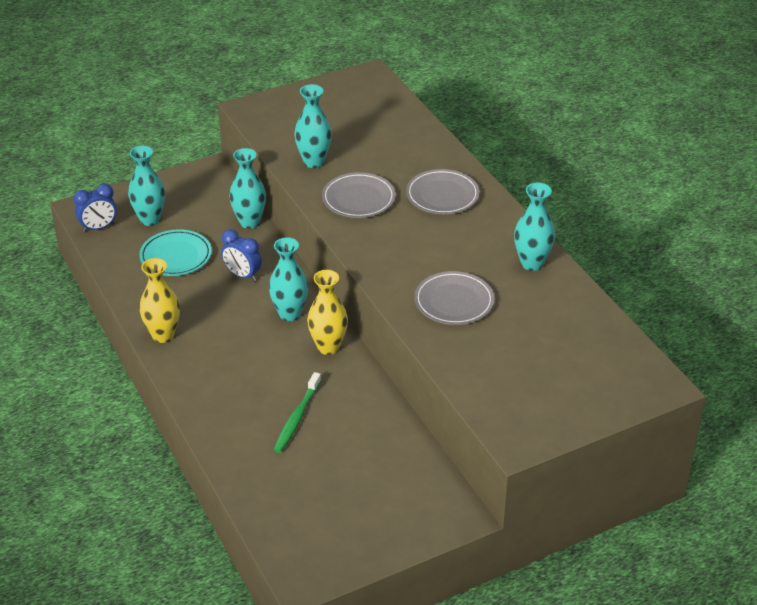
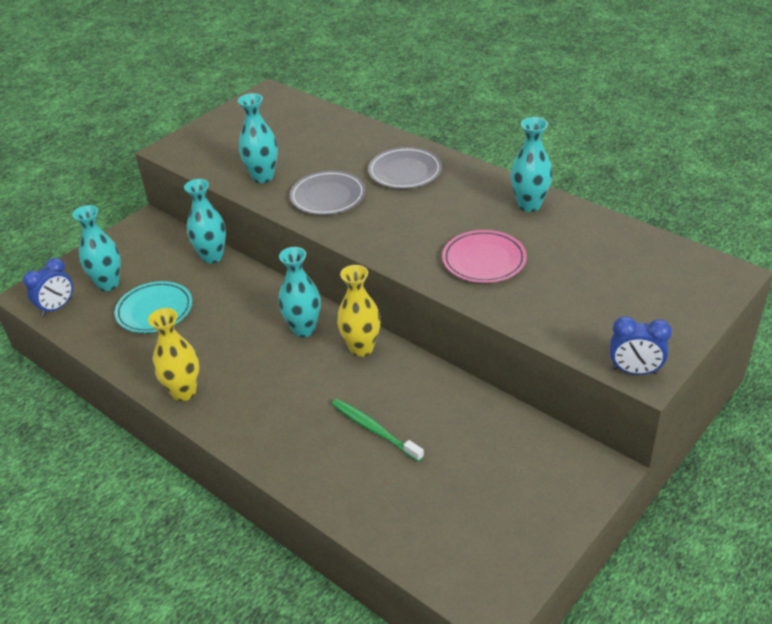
camera: 20 degrees left, 0 degrees up
blue clock [221,230,262,281] -> blue clock moved to [610,316,672,375]
green toothbrush [274,372,321,453] -> green toothbrush turned 135 degrees clockwise [332,399,424,462]
grey plate [414,271,495,325] -> pink plate [442,230,527,283]

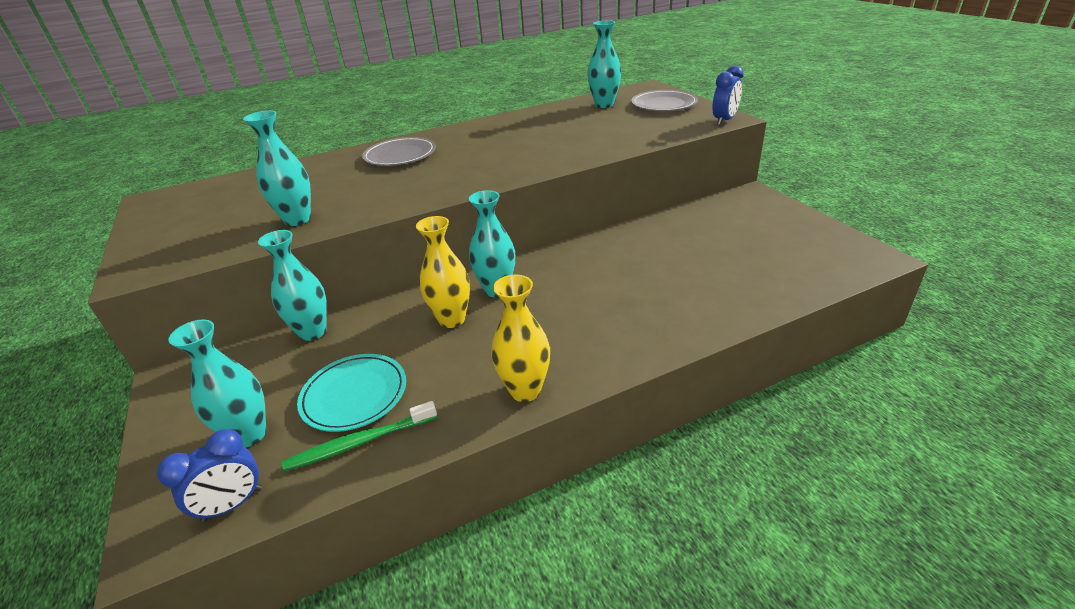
camera: 65 degrees left, 5 degrees down
blue clock [23,258,73,316] -> blue clock turned 75 degrees clockwise [157,429,262,522]
grey plate [290,171,366,215] -> grey plate moved to [631,90,698,111]
green toothbrush [332,399,424,462] -> green toothbrush moved to [282,401,437,471]
yellow vase [337,265,381,357] -> yellow vase moved to [416,216,470,328]
pink plate [442,230,527,283] -> none
turquoise vase [511,117,553,212] -> turquoise vase moved to [587,20,621,108]

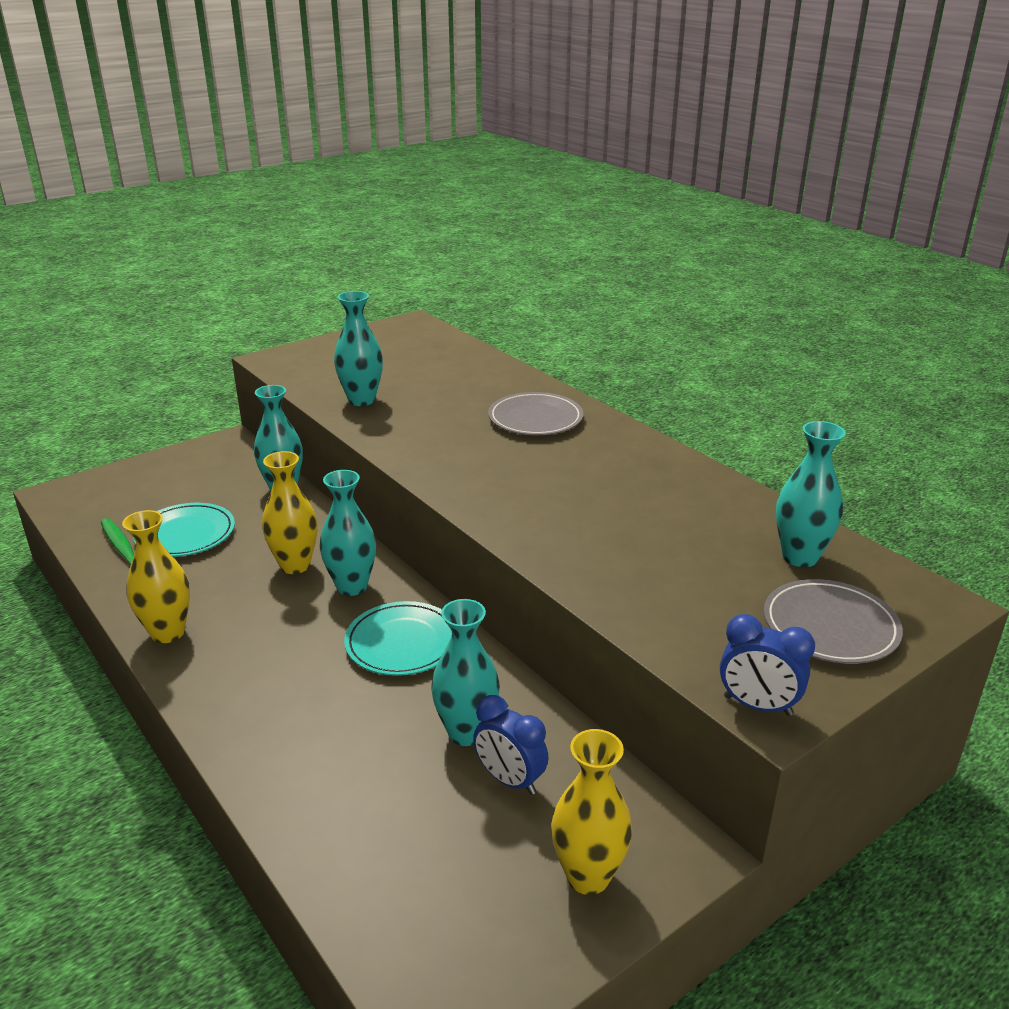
camera: 75 degrees right, 5 degrees down
blue clock [157,429,262,522] -> blue clock moved to [473,695,549,795]
turquoise vase [169,319,266,448] -> turquoise vase moved to [431,599,500,746]
none -> turquoise plate [344,601,452,676]
none -> yellow vase [551,729,632,895]

